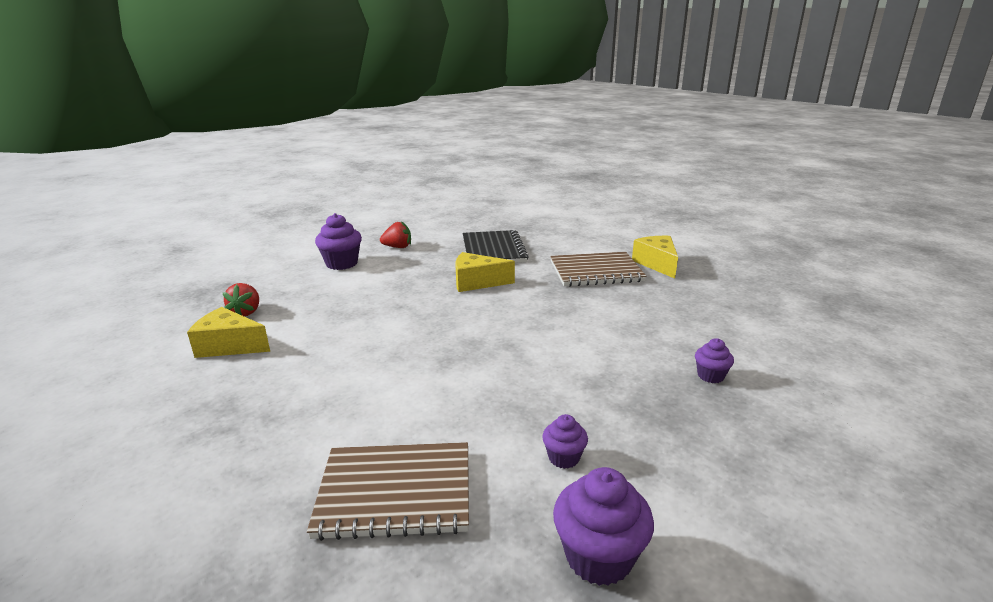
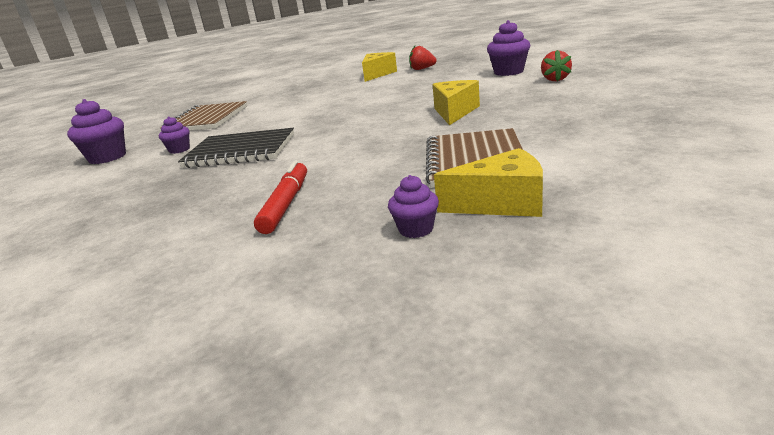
camera: 105 degrees right, 0 degrees up
black notebook [463,230,529,263] -> black notebook moved to [178,128,294,168]
purple cupcake [695,338,734,383] -> purple cupcake moved to [388,175,439,238]
none -> red marker [254,160,307,234]

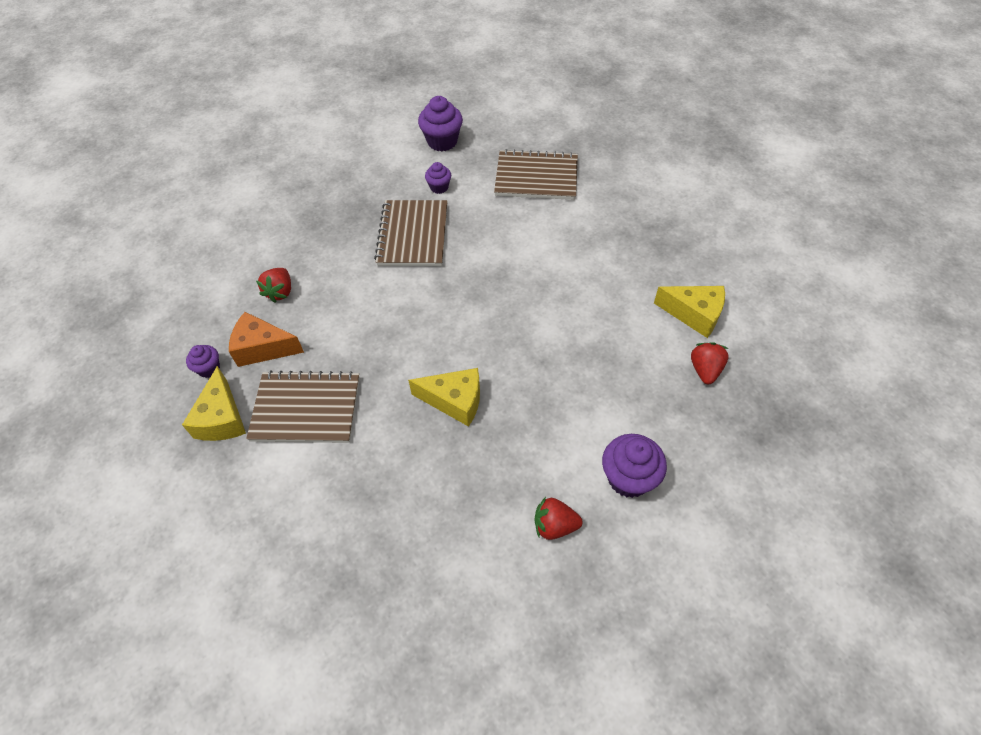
camera: 85 degrees right, 30 degrees up
black notebook [178,128,294,168] -> brown notebook [374,200,448,266]
red marker [254,160,307,234] -> red strawberry [256,268,291,302]
none -> orange cheese [229,312,304,367]

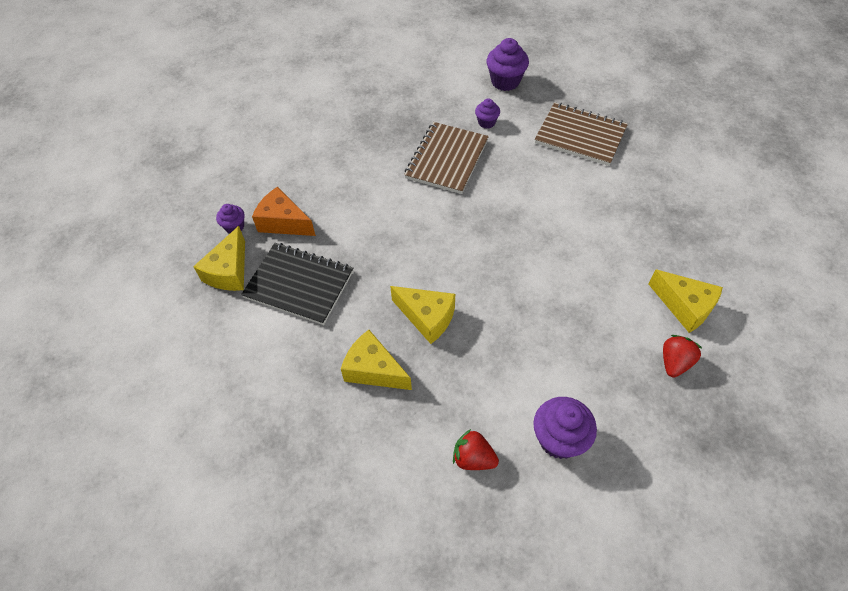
camera: 20 degrees right, 0 degrees up
brown notebook [246,370,360,443] -> black notebook [241,243,353,325]
red strawberry [256,268,291,302] -> none
none -> yellow cheese [341,330,412,390]

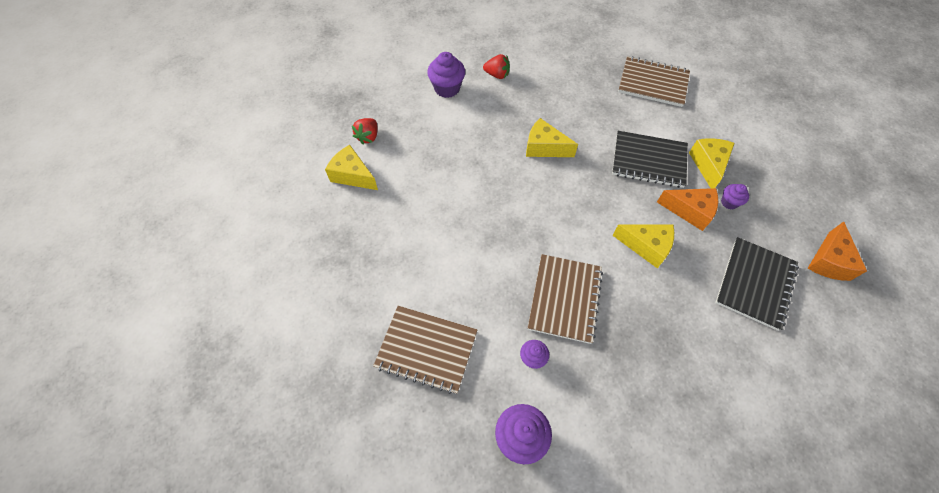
camera: 170 degrees right, 5 degrees up
yellow cheese [341,330,412,390] -> yellow cheese moved to [612,224,674,268]
none -> brown notebook [618,56,690,107]
none -> black notebook [715,237,799,331]
none -> orange cheese [807,221,867,281]

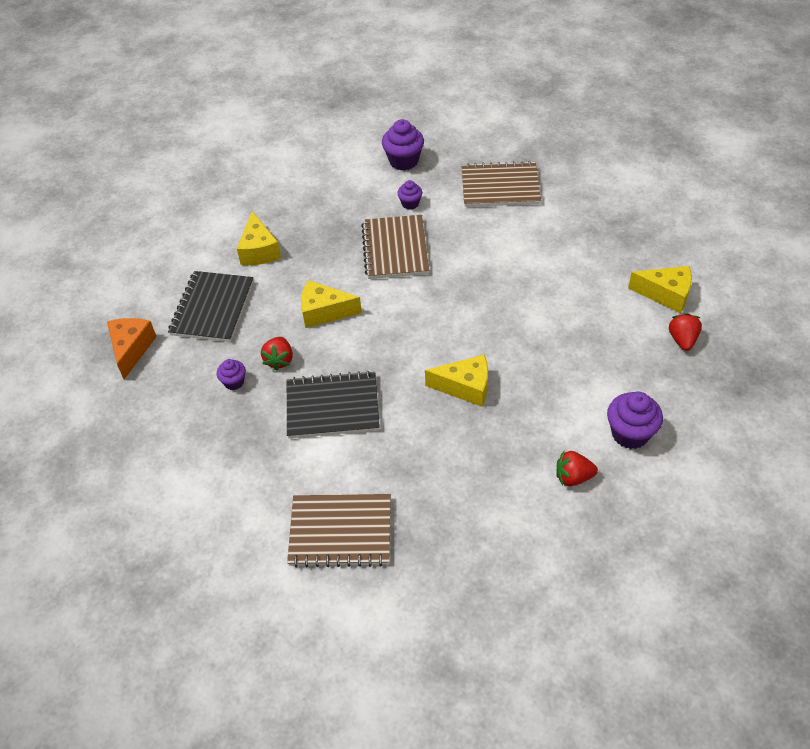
camera: 165 degrees right, 10 degrees down
orange cheese [657,188,718,231] -> red strawberry [261,337,293,371]
yellow cheese [689,138,735,188] -> yellow cheese moved to [237,211,281,265]

